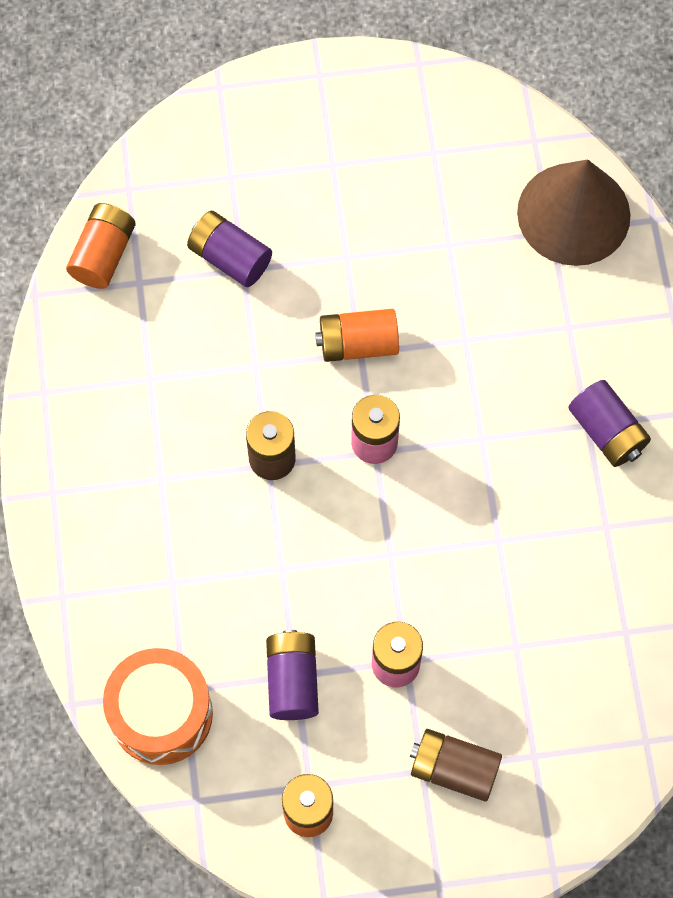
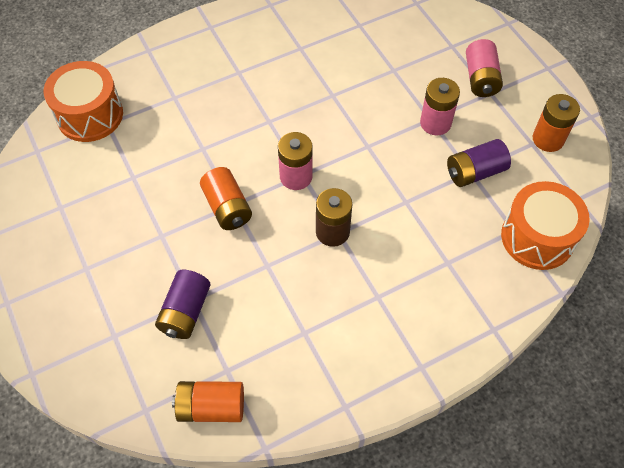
camera: 110 degrees left, 10 degrees down
brown battery [410,729,502,802] -> pink battery [466,39,503,97]
brown cone [517,159,631,266] -> orange drum [44,61,123,142]
purple battery [568,380,651,467] -> none

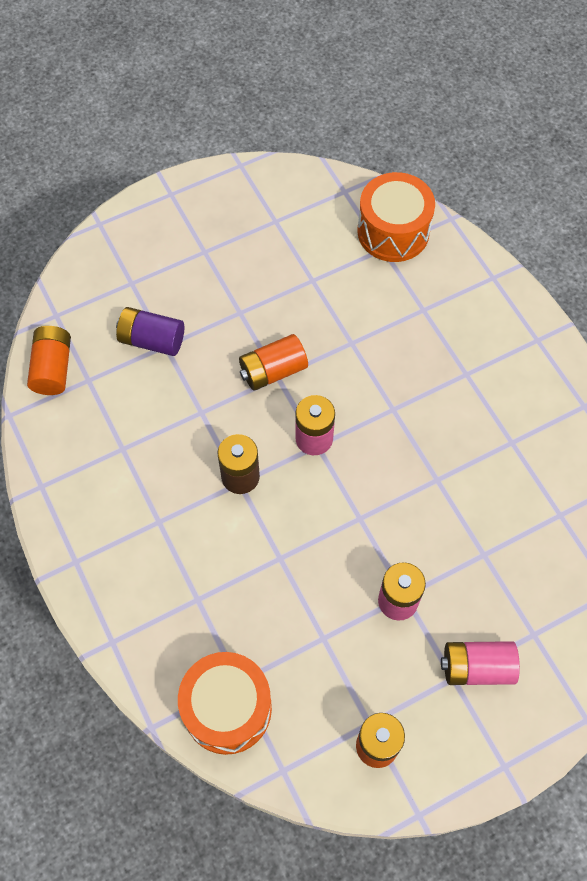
camera: 90 degrees right, 5 degrees up
purple battery [447,139,511,187] -> none

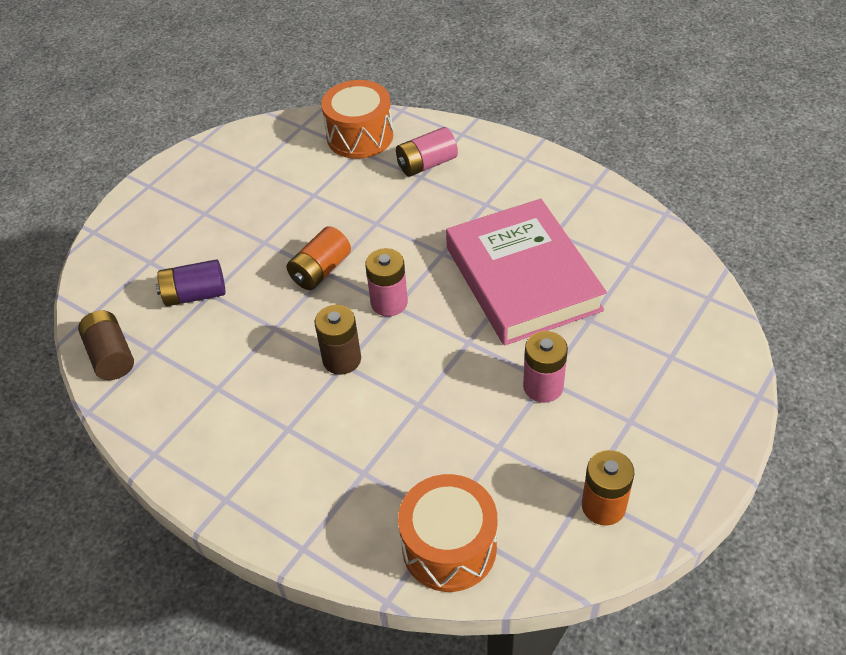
camera: 25 degrees left, 15 degrees down
orange battery [27,326,71,395] -> brown battery [78,310,134,380]
pink battery [441,641,520,685] -> pink battery moved to [396,127,458,177]
none -> pink book [446,199,607,346]

